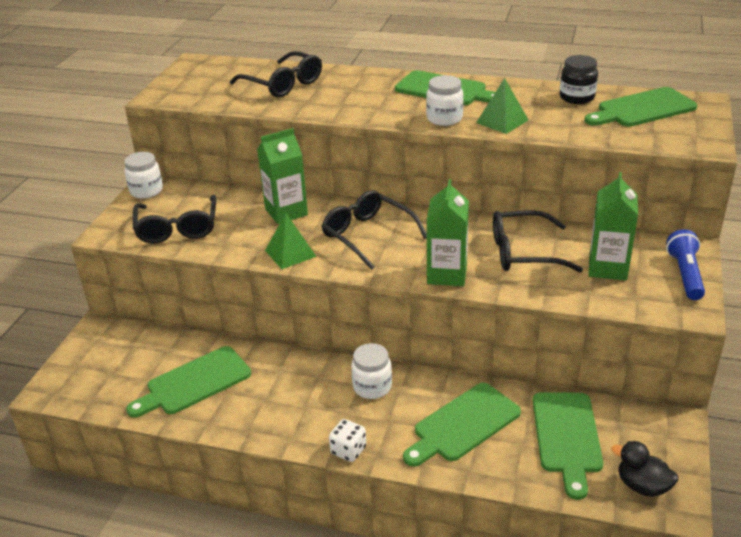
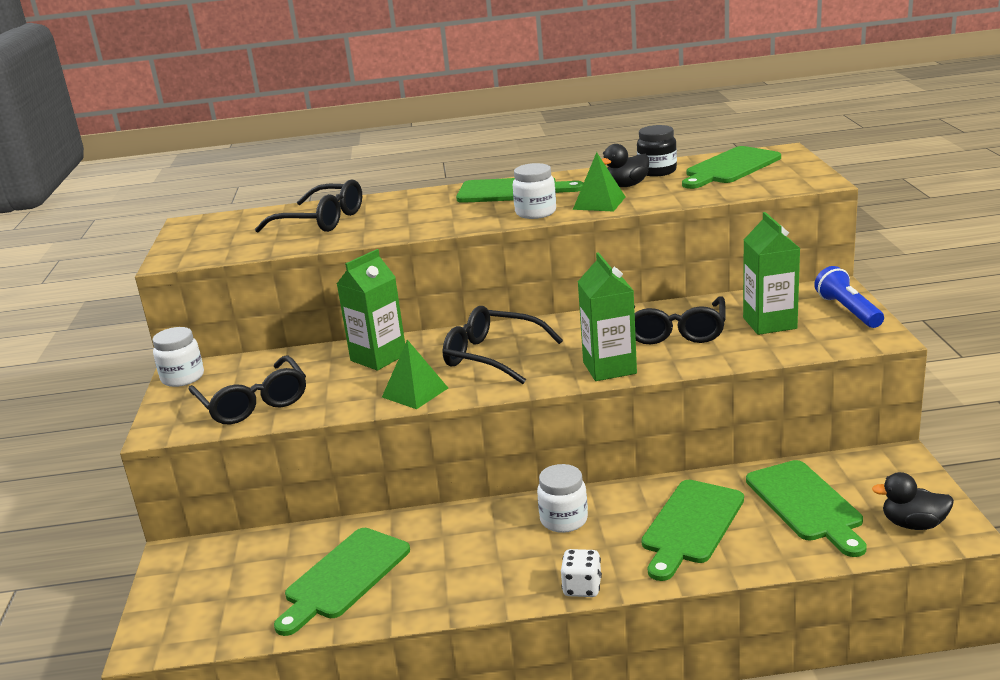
camera: 20 degrees left, 10 degrees down
black glasses [493,210,583,273] -> black glasses turned 60 degrees counterclockwise [634,296,726,345]
none -> black duck [602,144,649,187]

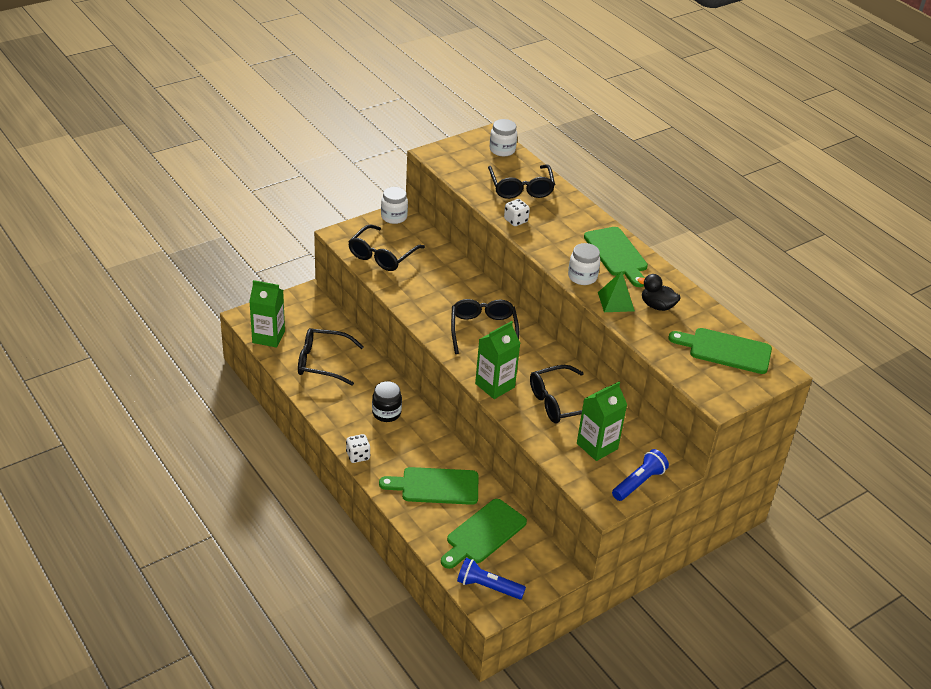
camera: 55 degrees right, 15 degrees up
green cutting board [274,528,410,636] -> black glasses [298,328,364,386]
green carton [337,249,405,371] -> green carton moved to [249,280,285,348]
green pyramid [382,340,448,409] -> none
white jar [537,464,588,533] -> white jar moved to [490,119,517,156]
black jar [637,125,677,177] -> black jar moved to [372,381,402,422]
black duck [872,472,954,530] -> blue flashlight [457,558,526,600]
none -> white dice [504,199,530,226]

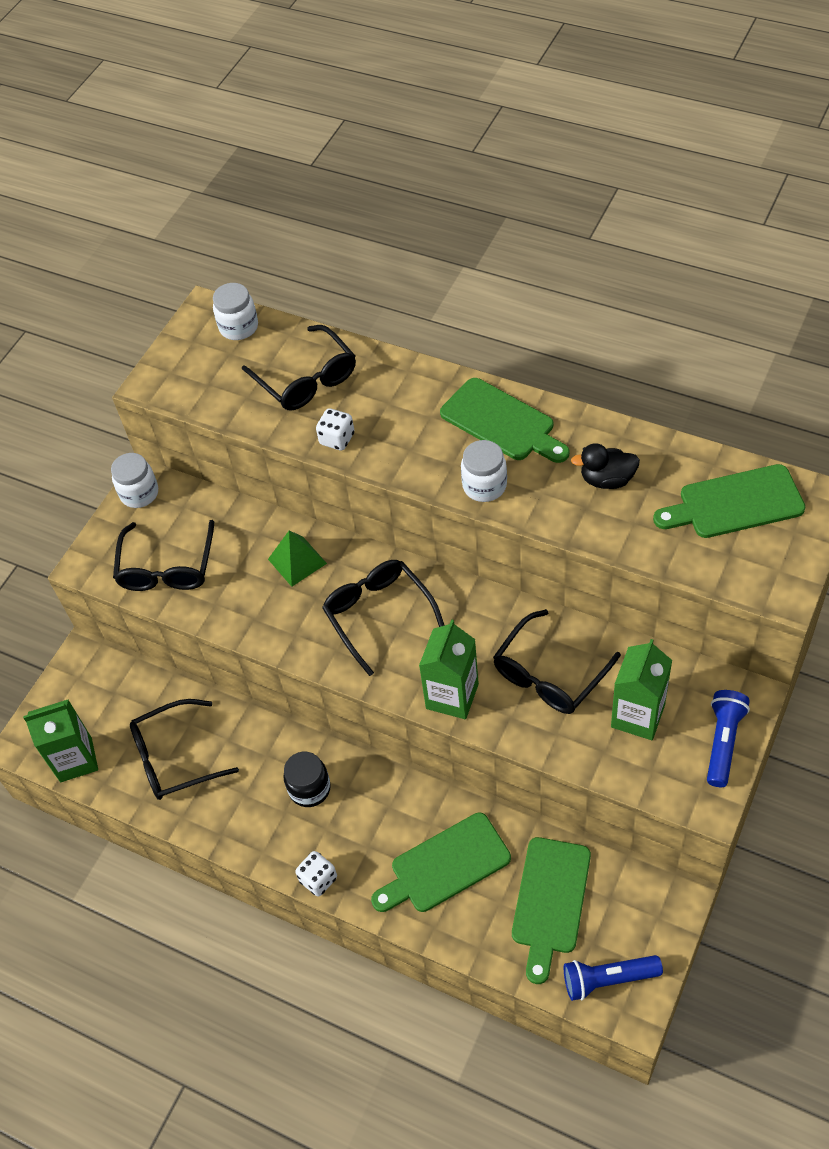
camera: 20 degrees left, 15 degrees up
green pyramid [598,271,635,312] -> green pyramid moved to [268,531,327,587]

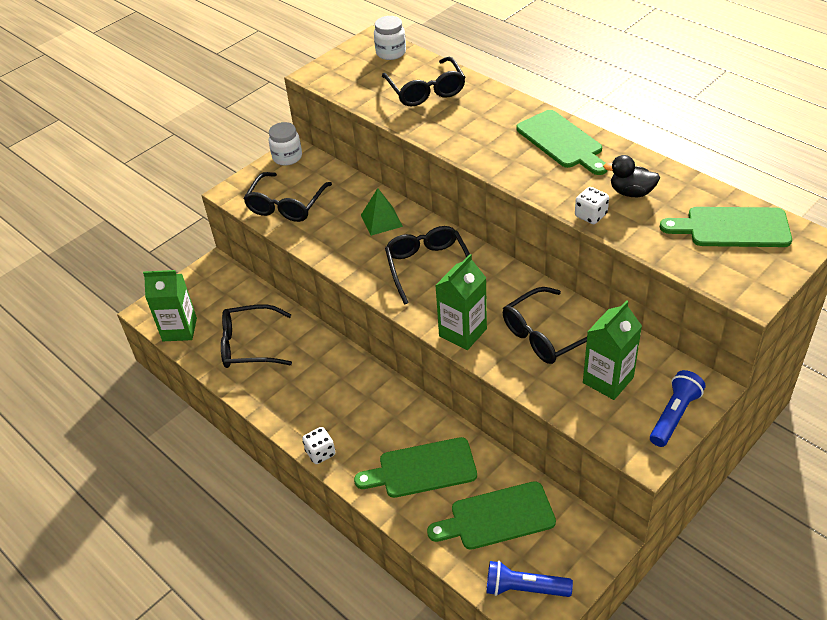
camera: 15 degrees right, 10 degrees down
black jar [283,752,331,807] -> none
white dice [316,408,354,451] -> white dice moved to [575,187,609,224]
white jar [461,440,507,502] -> none
green cutting board [512,837,591,984] -> green cutting board turned 45 degrees clockwise [427,481,556,550]

